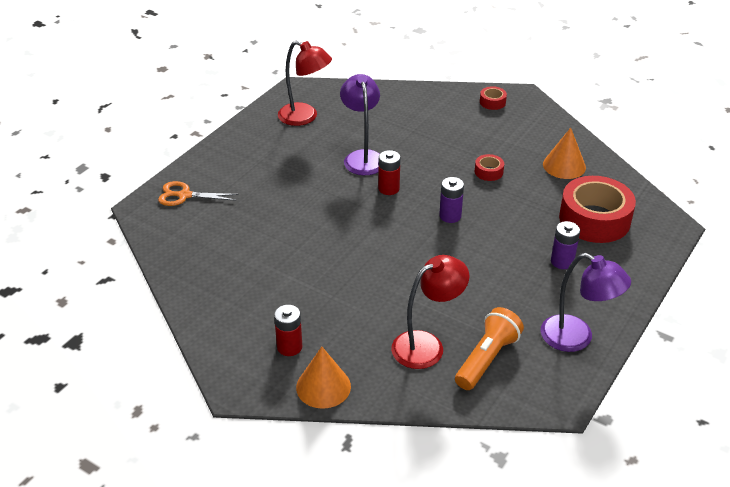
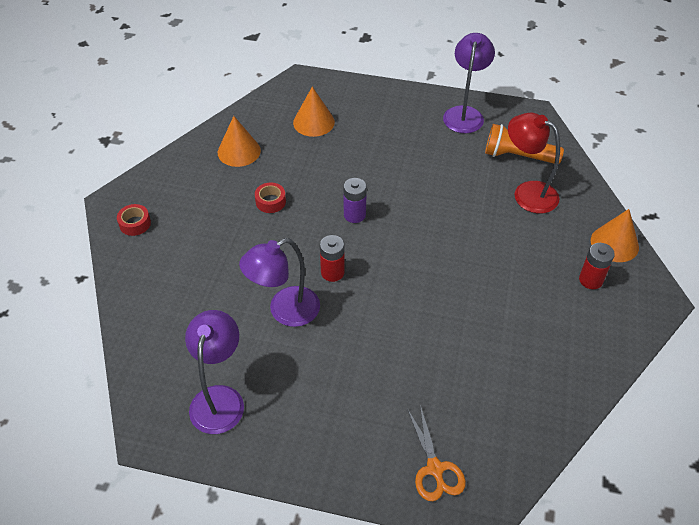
camera: 110 degrees left, 10 degrees up
red lamp [278,41,332,126] -> purple lamp [185,310,244,434]
purple battery [551,221,580,269] -> none
red tape [559,176,636,243] -> orange cone [293,86,335,137]

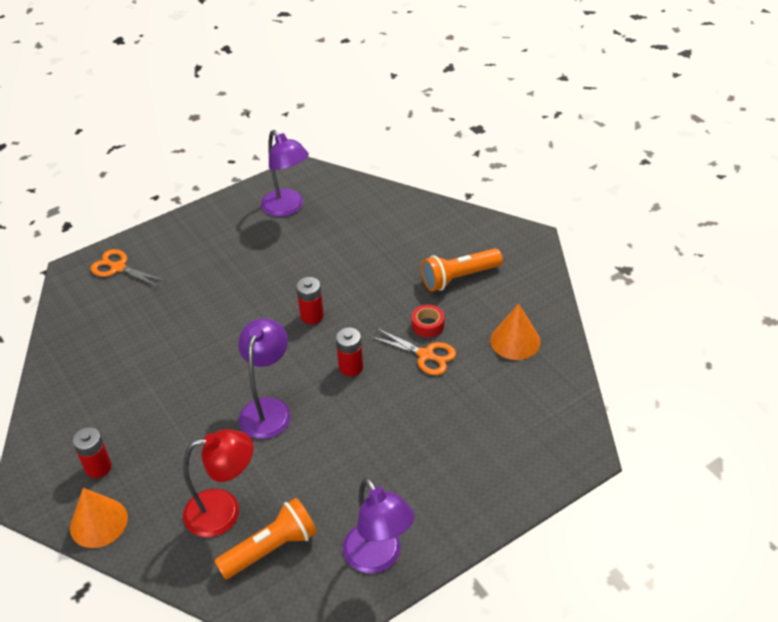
camera: 135 degrees right, 5 degrees down
red tape [117,204,151,236] -> none
purple lamp [239,238,320,327] -> purple lamp moved to [238,318,291,439]
orange cone [293,86,335,137] -> none
purple battery [343,178,367,223] -> red battery [336,327,363,376]
none -> orange scissors [371,328,456,375]
none -> orange flashlight [421,248,503,291]

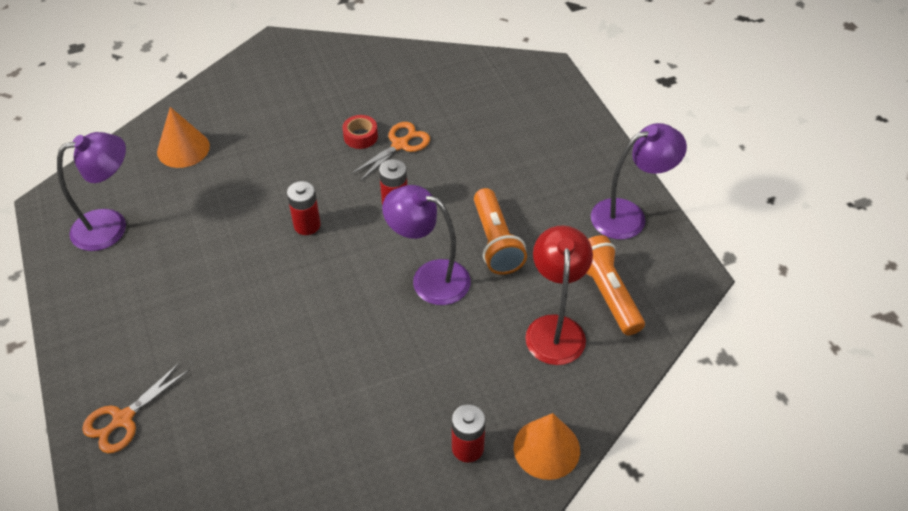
camera: 80 degrees left, 5 degrees up
orange flashlight [421,248,503,291] -> orange flashlight moved to [474,188,527,275]
orange cone [490,303,541,360] -> orange cone moved to [157,107,210,168]

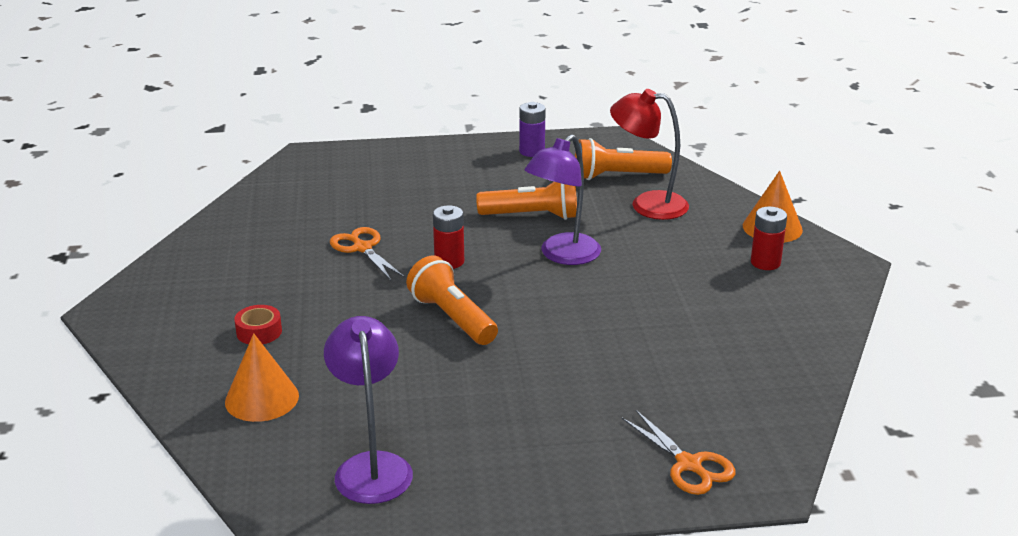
camera: 75 degrees left, 20 degrees down
red battery [287,181,321,235] -> orange flashlight [406,256,498,345]
red tape [343,115,378,149] -> red tape moved to [234,305,282,344]
purple lamp [591,123,687,239] -> purple battery [519,102,546,157]

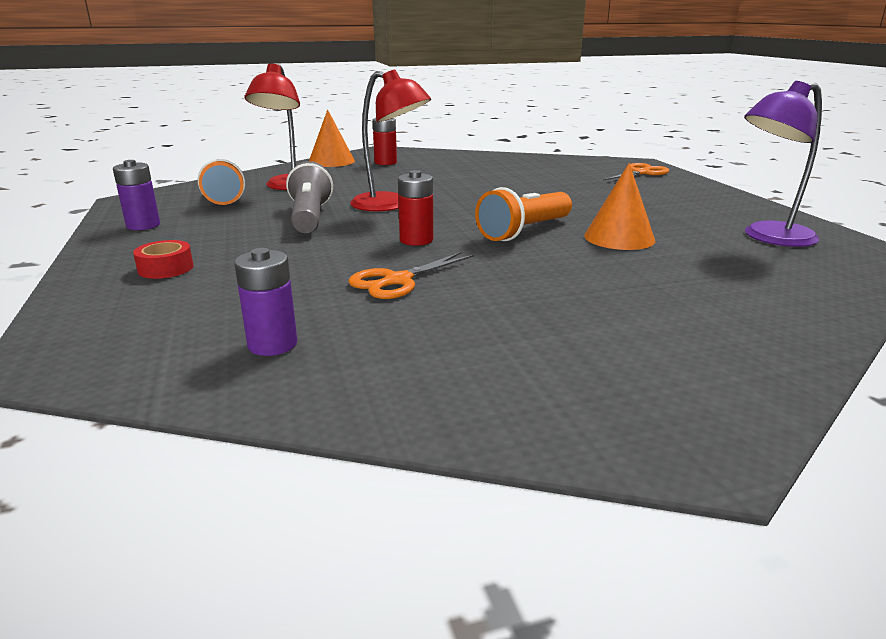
camera: 100 degrees left, 5 degrees down
orange cone [225,333,299,422] -> orange cone moved to [584,163,655,250]
red tape [234,305,282,344] -> red tape moved to [133,240,194,279]
orange flashlight [476,182,577,220] -> grey flashlight [286,161,333,233]
purple lamp [525,134,601,265] -> red lamp [350,69,431,212]
none -> purple battery [234,248,297,356]

